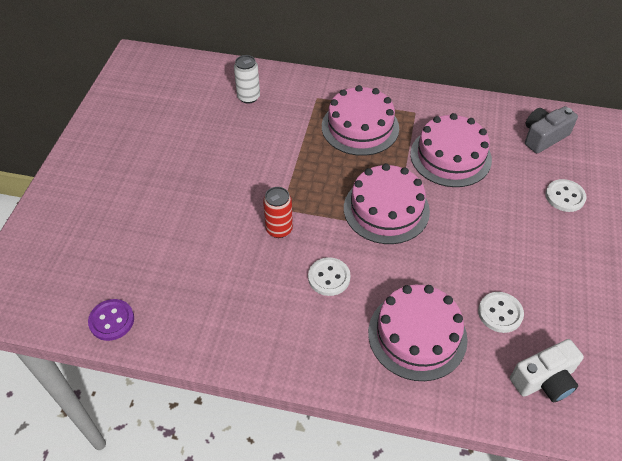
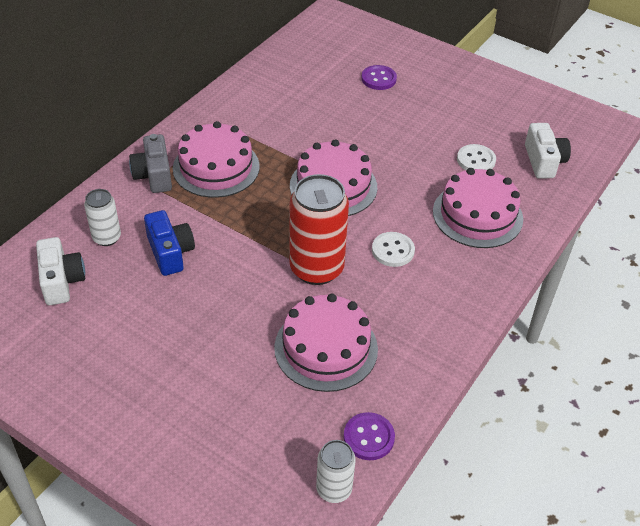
camera: 70 degrees left, 5 degrees down
red can [263,187,293,238] -> red can [289,174,349,285], size x1.86
pink cake [410,113,492,187] -> pink cake moved to [274,293,378,392]
grey camera [525,106,578,153] -> grey camera moved to [129,134,172,193]
white button [546,179,587,212] -> purple button [361,65,397,90]
none -> white camera [36,237,85,305]
none -> blue camera [144,210,195,276]
none -> white can [316,440,356,503]

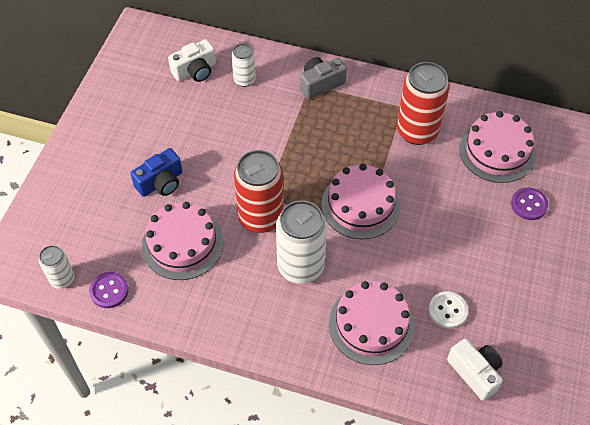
camera: 75 degrees right, 10 degrees up
blue camera [144,210,195,276] -> blue camera moved to [130,148,182,197]
pink cake [173,121,260,198] -> pink cake moved to [459,111,536,183]
white button [372,232,415,267] -> white can [276,200,327,284]
white camera [525,123,571,179] -> white camera turned 105 degrees counterclockwise [447,339,503,401]
none -> red can [397,62,450,145]

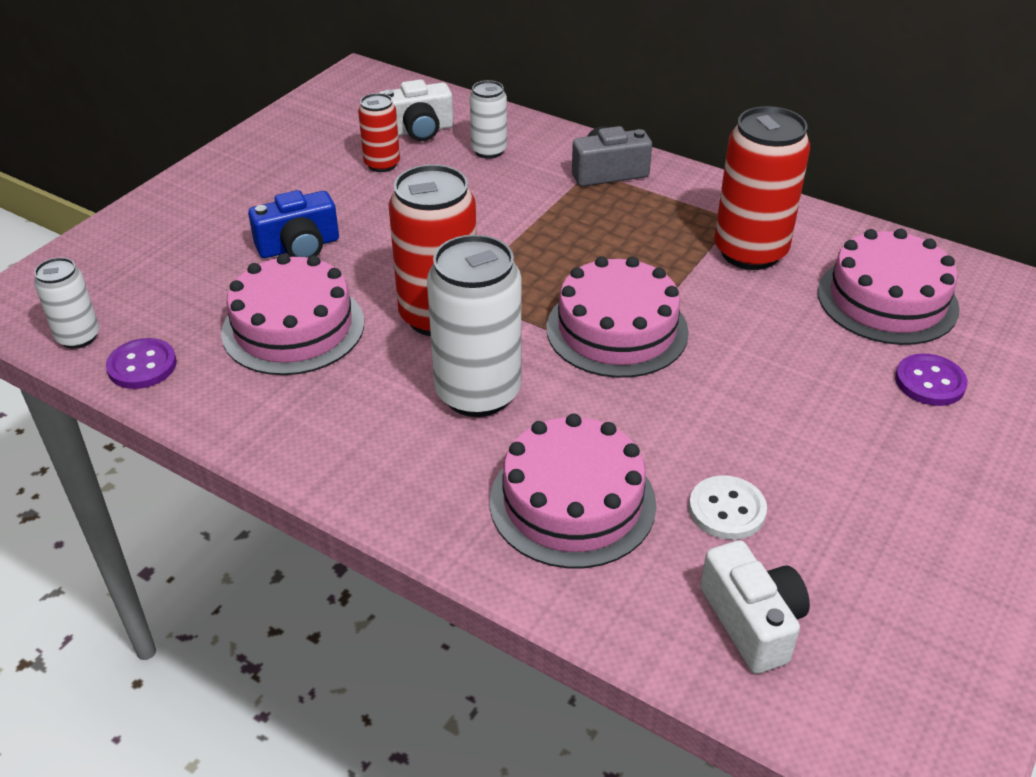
camera: 15 degrees right, 15 degrees down
none -> red can [358,93,400,172]

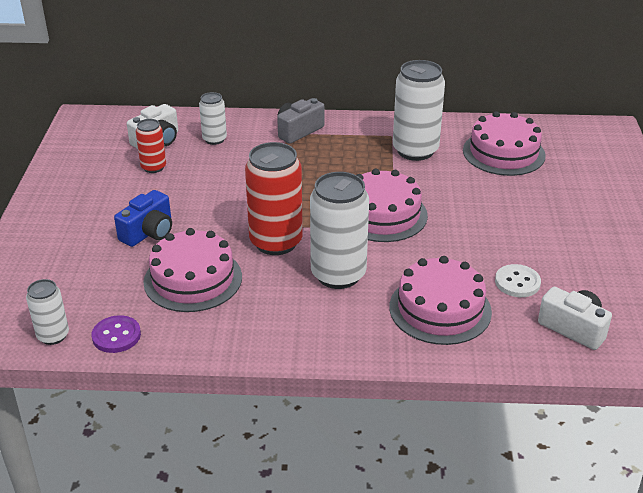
camera: 30 degrees left, 5 degrees down
red can [714,106,810,270] -> white can [393,60,445,161]
purple button [895,353,968,406] -> none

